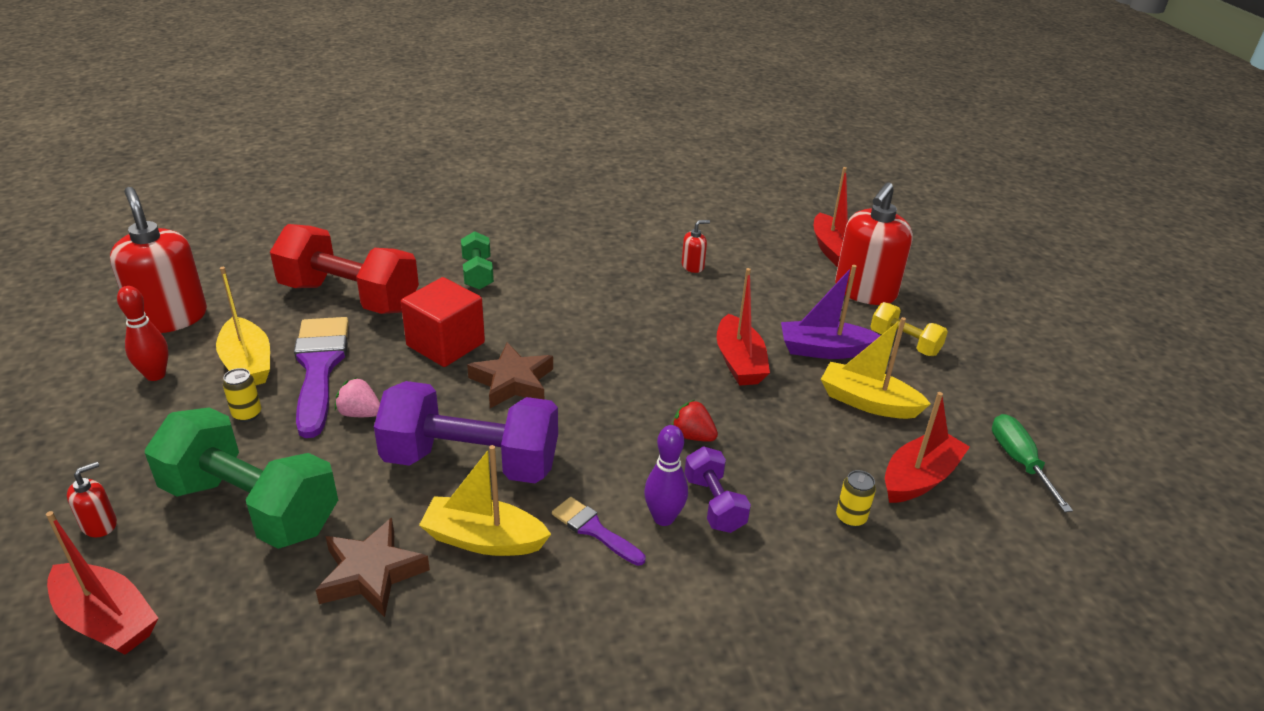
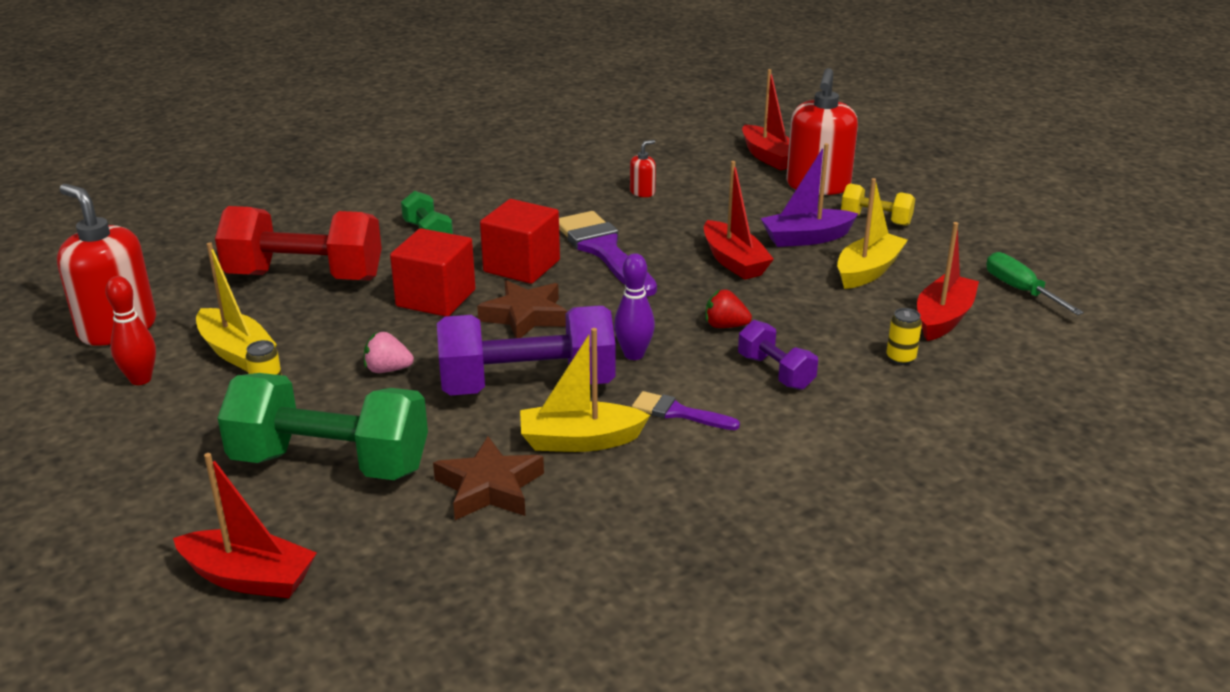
camera: 15 degrees left, 5 degrees down
red soap dispenser [67,462,117,537] -> none
purple brush [294,317,349,438] -> purple brush moved to [559,211,657,296]
purple bowling pin [644,425,688,526] -> purple bowling pin moved to [614,253,655,360]
yellow boat [821,317,931,419] -> yellow boat turned 120 degrees clockwise [837,178,908,289]
none -> red cube [480,199,560,284]

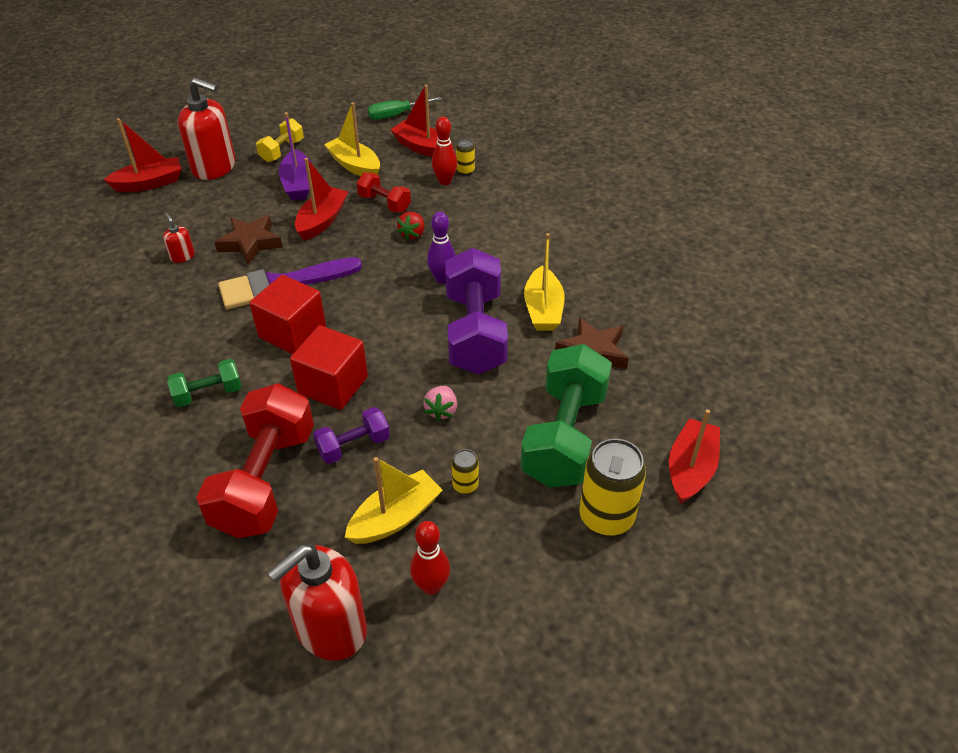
camera: 85 degrees left, 15 degrees up
brown star [477,280,567,338] -> brown star moved to [214,215,283,265]
purple brush [632,391,740,430] -> none
red boat [704,161,774,280] -> red boat turned 45 degrees counterclockwise [295,158,348,241]
purple dumbbell [738,320,818,390] -> purple dumbbell moved to [313,407,390,464]
none -> red dumbbell [357,172,411,212]
none -> red bowling pin [432,117,457,185]
none -> yellow can [579,439,646,536]

